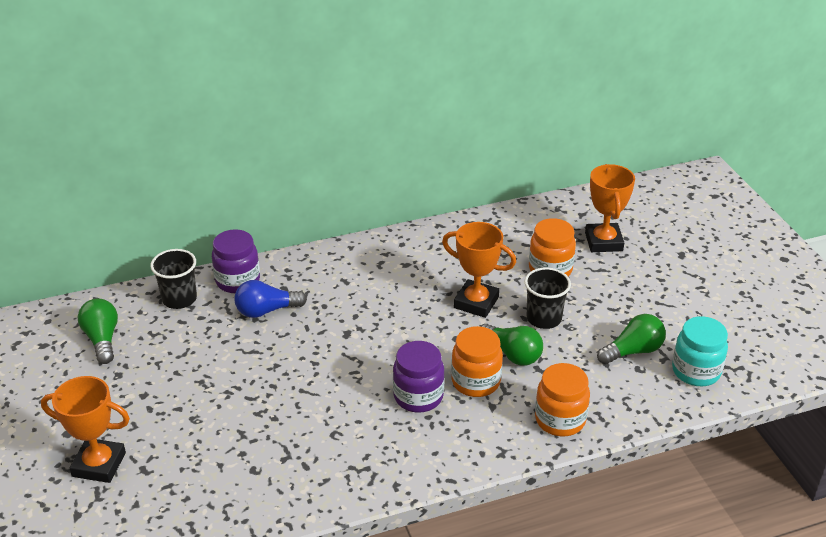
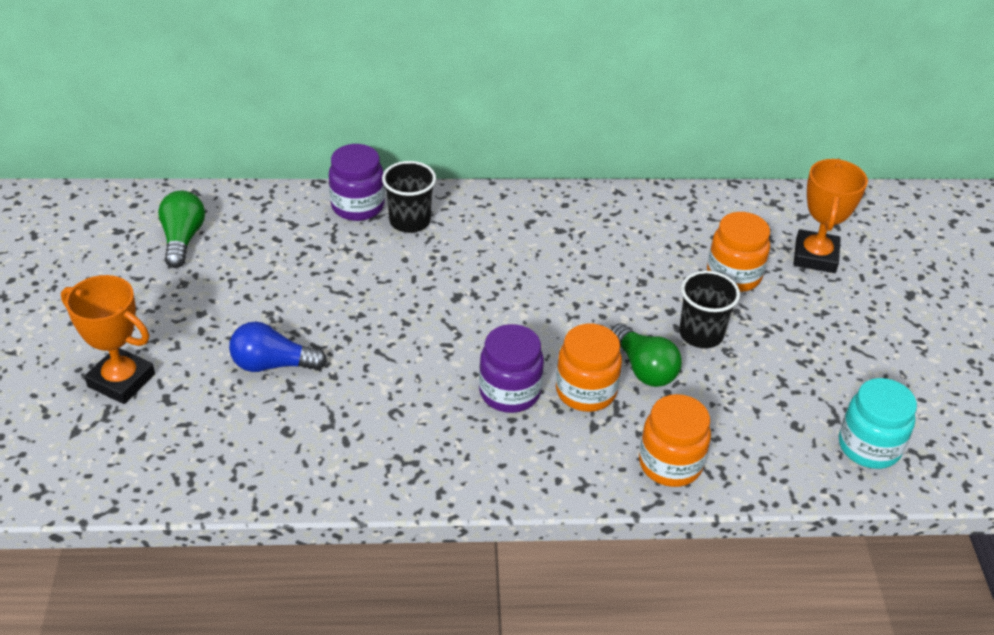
camera: 15 degrees right, 5 degrees up
black cup [150,249,197,309] -> black cup moved to [382,161,436,233]
blue light bulb [234,280,307,318] -> blue light bulb moved to [229,322,327,372]
orange trophy [442,222,516,318] -> none
green light bulb [597,314,666,364] -> none

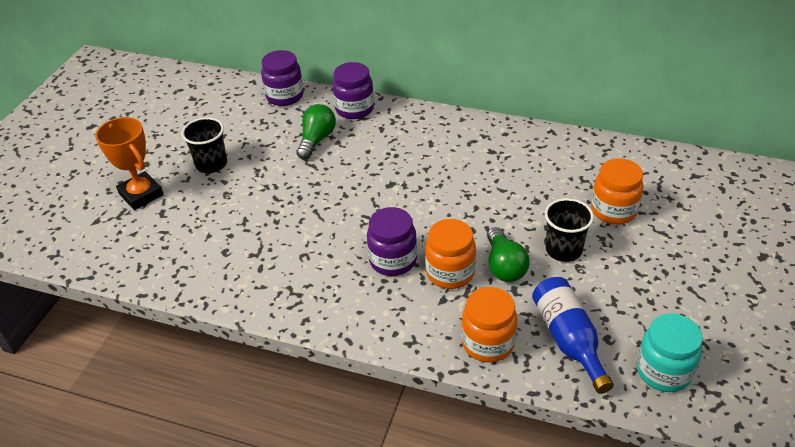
camera: 25 degrees right, 0 degrees up
green light bulb [158,191,205,268] -> green light bulb moved to [297,104,336,160]
blue light bulb [229,322,327,372] -> none
black cup [382,161,436,233] -> black cup moved to [182,117,227,173]
orange trophy [793,159,868,273] -> none
none -> purple jar [261,50,304,106]
none -> blue bottle [532,277,614,394]

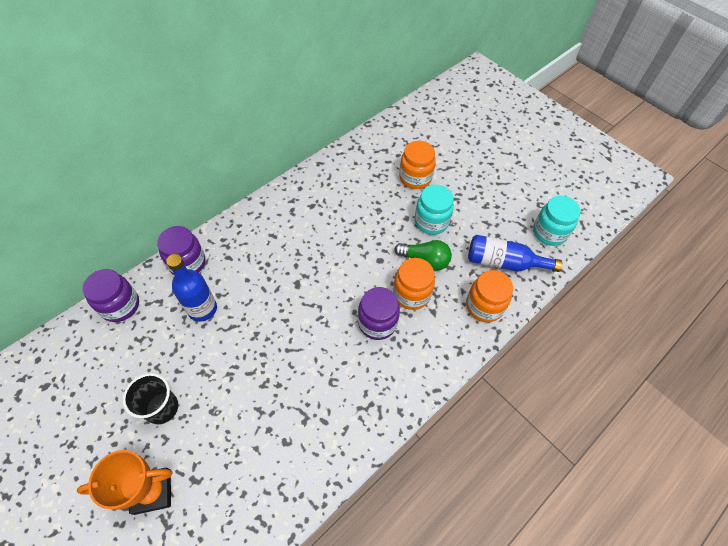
camera: 65 degrees left, 15 degrees up
green light bulb [297,104,336,160] -> blue bottle [166,254,217,322]
black cup [545,198,594,262] -> turquoise jar [415,185,454,235]

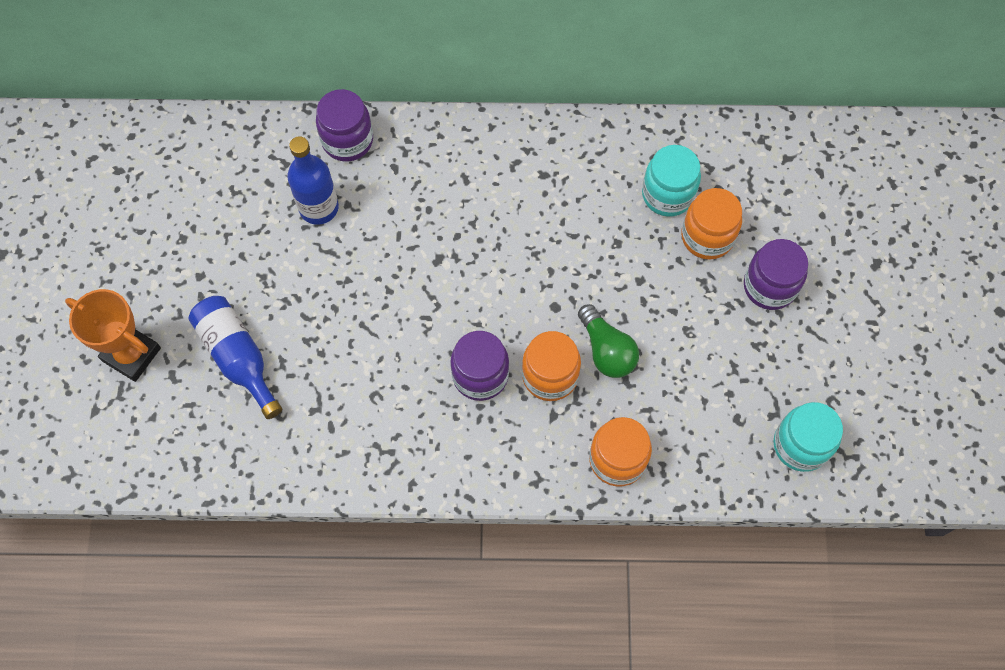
camera: 45 degrees right, 10 degrees up
purple jar [82,269,139,322] -> purple jar moved to [744,239,808,310]
black cup [123,373,178,424] -> none
turquoise jar [415,185,454,235] -> turquoise jar moved to [642,145,701,217]
blue bottle [468,235,562,272] -> blue bottle moved to [188,296,282,419]

